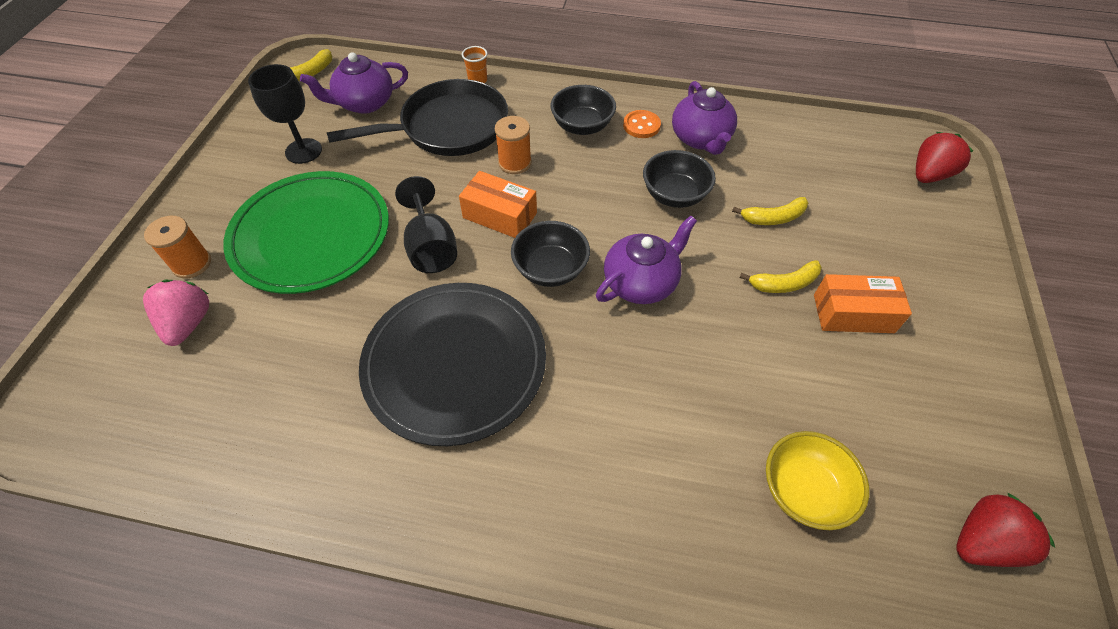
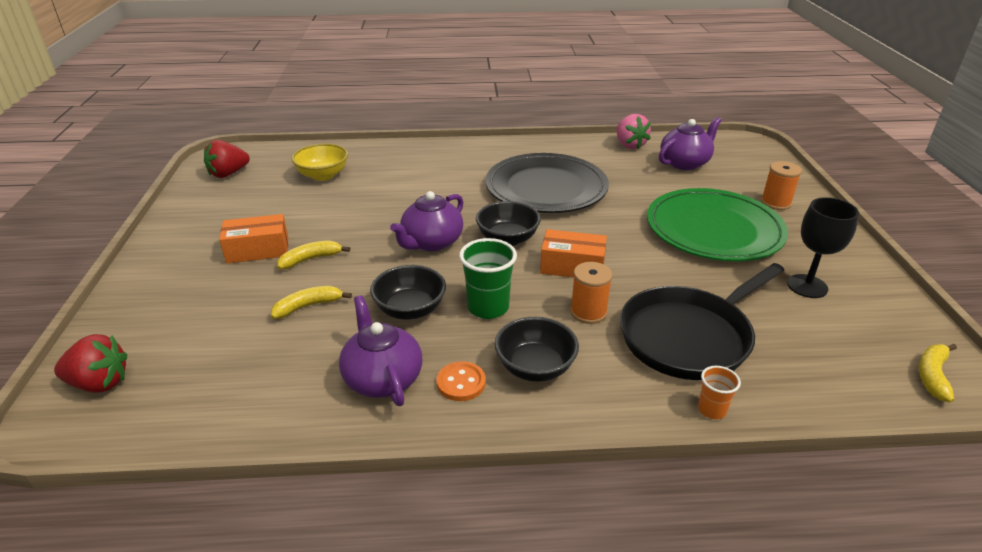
camera: 165 degrees right, 20 degrees down
pink strawberry [143,280,209,346] -> pink strawberry moved to [616,114,651,149]
purple teapot [300,52,408,114] -> purple teapot moved to [659,117,721,170]
black goblet [395,176,457,273] -> none
red strawberry [916,132,973,183] -> red strawberry turned 120 degrees counterclockwise [54,334,127,393]
none -> green cup [459,238,517,319]

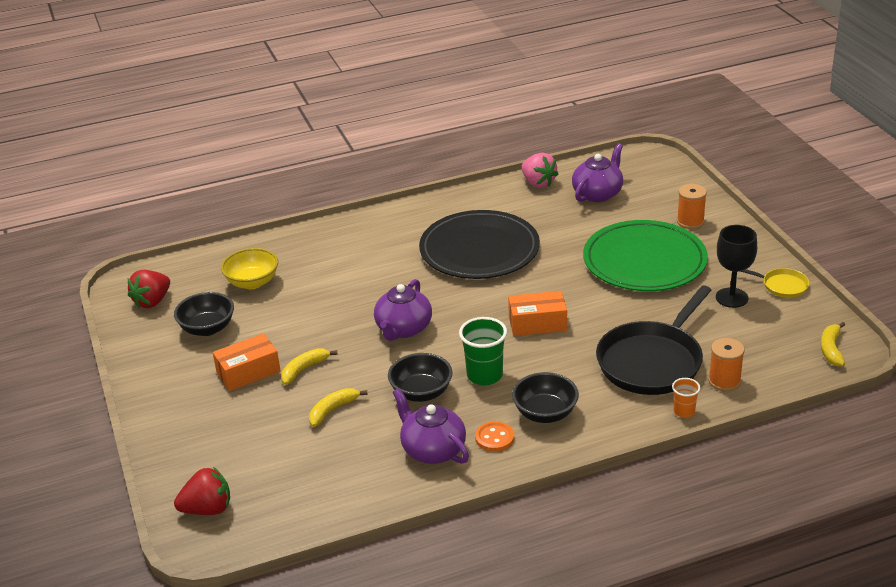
camera: 15 degrees left, 0 degrees up
black bowl [476,201,541,246] -> black bowl moved to [174,292,234,336]
orange spool [570,262,612,324] -> orange spool moved to [708,338,745,391]
none -> yellow pan [740,268,809,298]

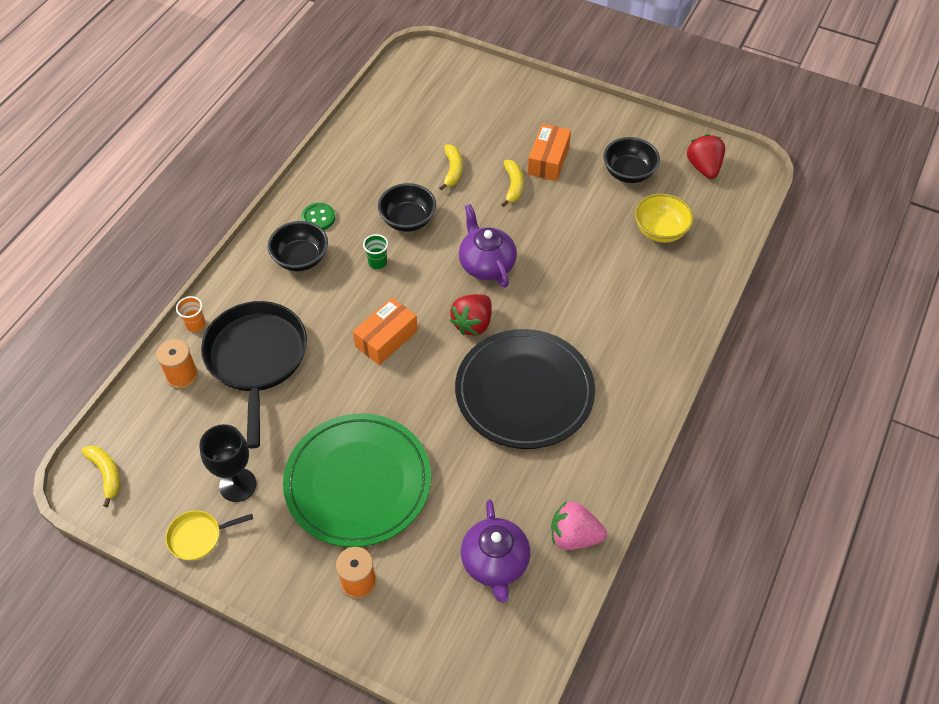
camera: 135 degrees right, 20 degrees up
red strawberry [174,467,230,515] -> red strawberry moved to [449,294,492,336]
purple teapot [392,388,469,464] -> none
green cup [459,317,507,386] -> green cup [363,234,388,269], size x0.56
orange button [475,421,514,452] -> green button [301,203,335,230]

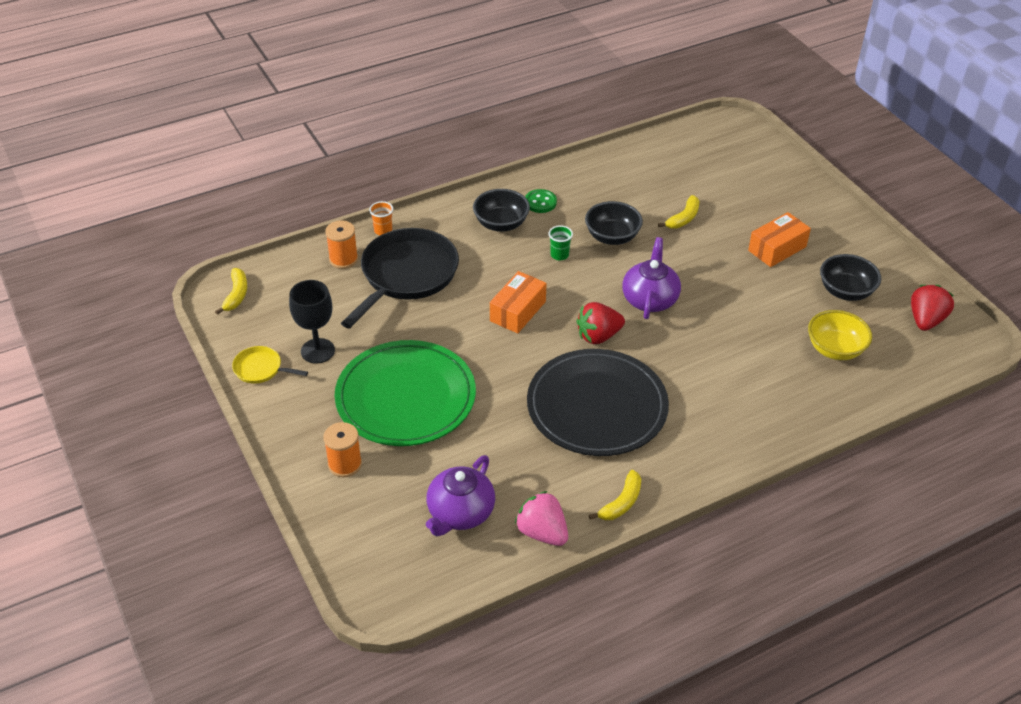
camera: 35 degrees right, 10 degrees down
orange box [353,298,418,365] -> orange box turned 45 degrees counterclockwise [490,271,547,333]
yellow banana [501,160,524,207] -> yellow banana moved to [589,470,641,520]

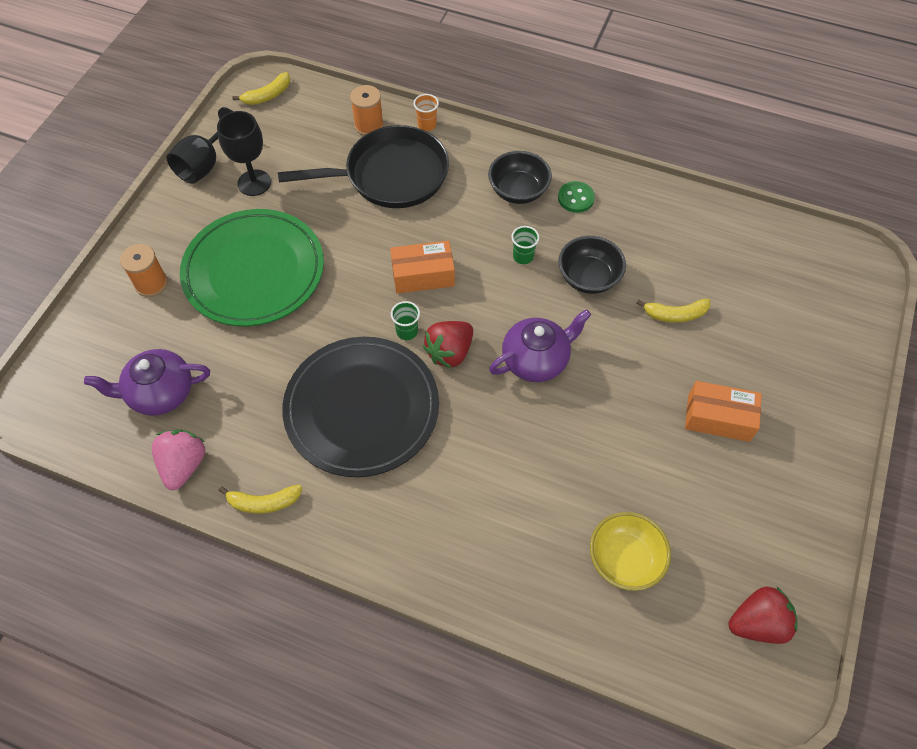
camera: 50 degrees right, 15 degrees up
yellow pan [232,346,308,384] -> black goblet [166,107,234,184]
red strawberry [577,302,625,344] -> red strawberry turned 75 degrees counterclockwise [423,321,473,368]
black bowl [820,254,881,301] -> none
none -> green cup [391,301,420,340]

